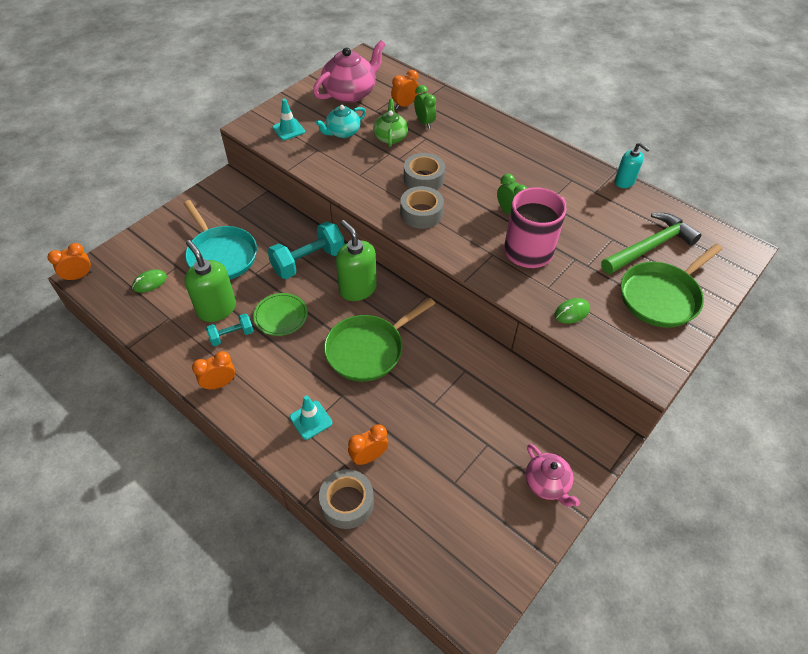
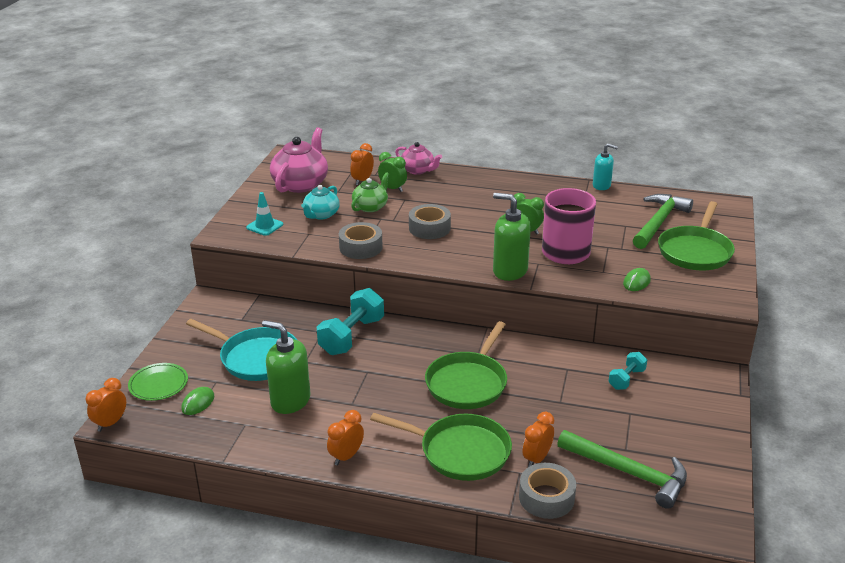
camera: 25 degrees left, 20 degrees down
turquoise dumbbell [206,313,254,346] -> turquoise dumbbell moved to [608,352,647,390]
green plate [253,293,308,336] -> green plate moved to [128,363,188,401]
turquoise traffic cone [290,395,332,440] -> green pan [370,413,512,481]
green soap dispenser [336,220,377,301] -> green soap dispenser moved to [493,193,531,281]
green teapot [373,99,408,147] -> green teapot turned 60 degrees clockwise [351,172,389,212]
grey tape [400,186,444,229] -> grey tape moved to [339,222,383,259]
pink teapot [526,444,580,507] -> pink teapot moved to [395,142,442,175]
none -> green hammer [557,430,687,509]

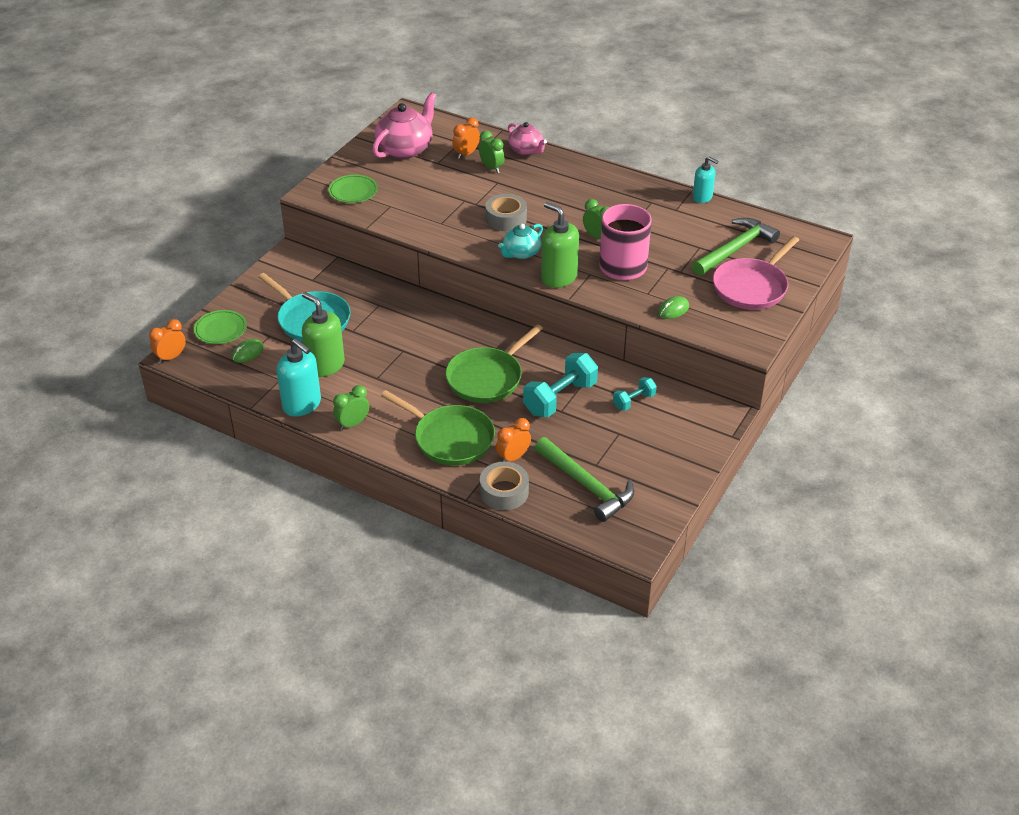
camera: 15 degrees right, 10 degrees up
turquoise traffic cone [246,192,283,236] -> green plate [328,175,378,203]
turquoise teapot [301,185,340,220] -> turquoise teapot moved to [498,224,543,259]
turquoise dumbbell [317,288,384,355] -> turquoise dumbbell moved to [523,353,598,417]
orange clock [327,410,364,466] -> green clock [333,385,369,430]
grey tape [339,222,383,259] -> none
green teapot [351,172,389,212] -> none
green pan [658,201,735,270] -> pink pan [713,236,799,310]
none -> turquoise soap dispenser [276,339,321,417]

